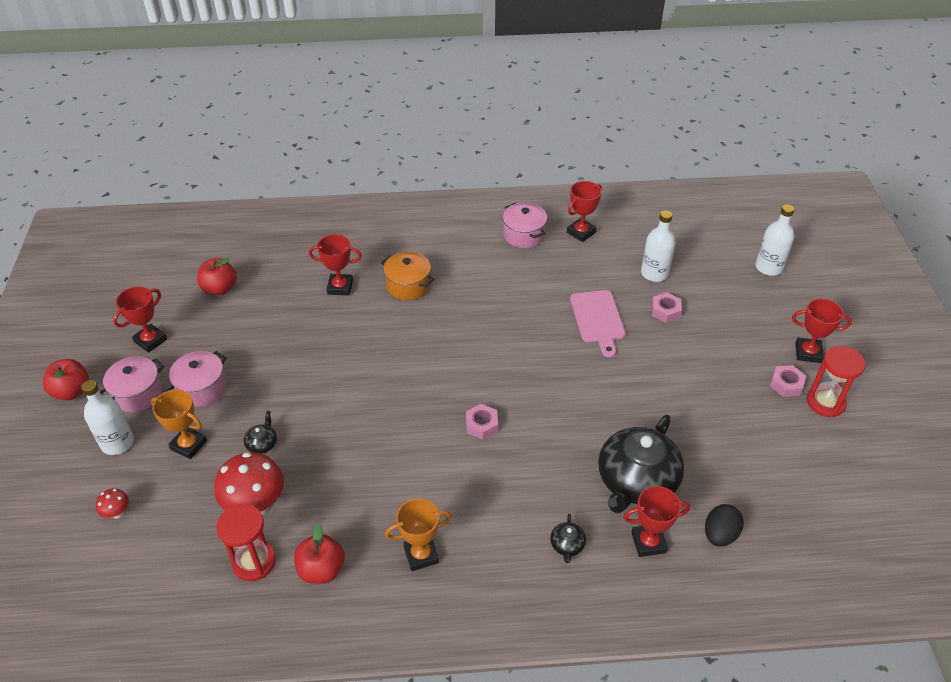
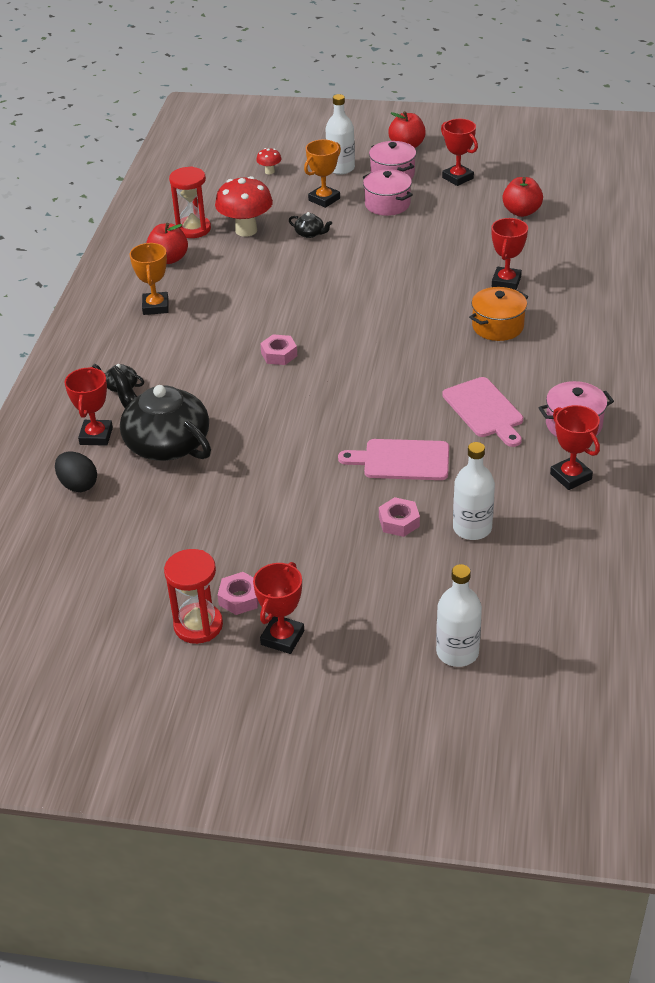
camera: 105 degrees right, 5 degrees down
none -> pink cutting board [442,377,523,447]

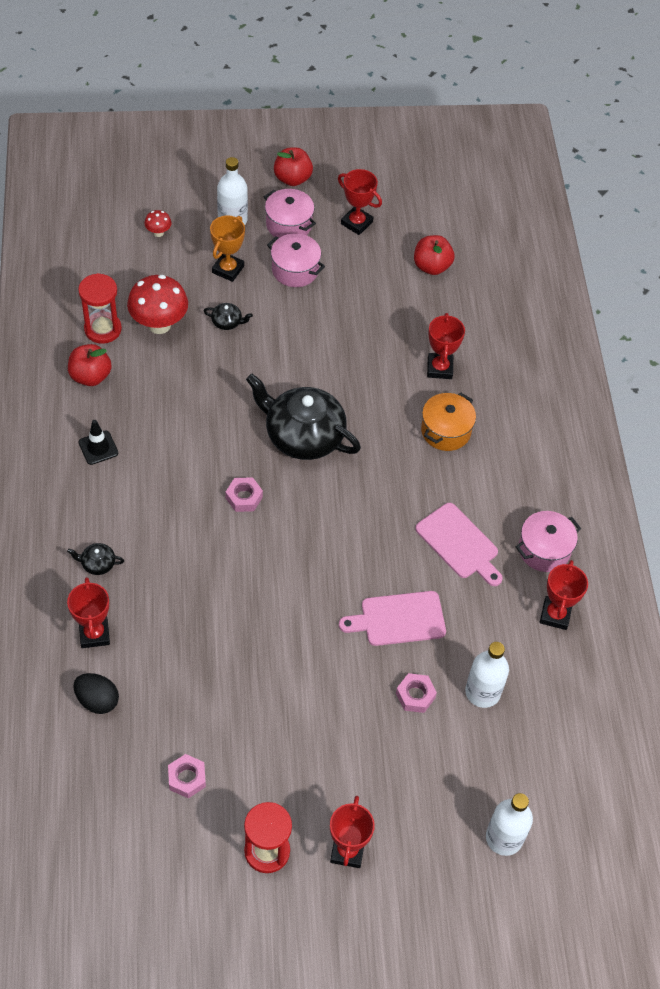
camera: 20 degrees left, 15 degrees up
black teapot [110,366,211,461] -> black teapot moved to [246,374,361,460]
orange trophy [130,243,169,315] -> black traffic cone [79,420,118,465]
pink nut [218,572,259,615] -> pink nut moved to [168,754,206,798]
red trophy [550,405,600,490] -> red trophy turned 60 degrees clockwise [540,560,588,630]

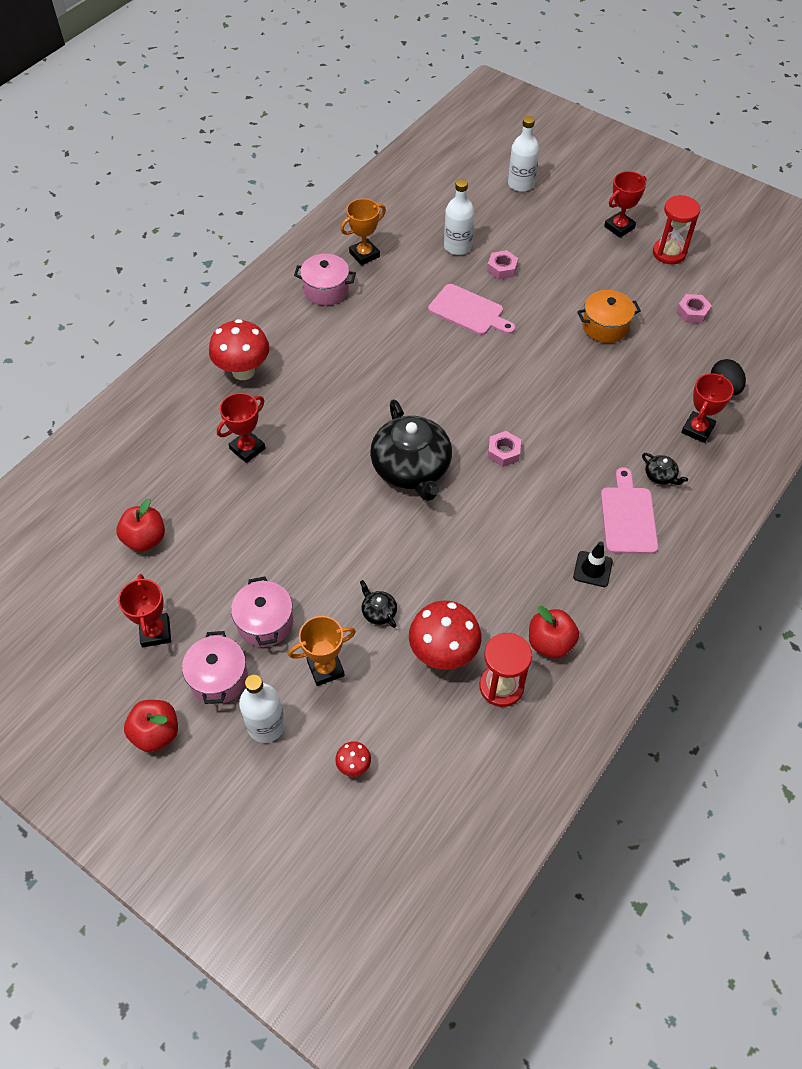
camera: 135 degrees left, 0 degrees up
pink cutting board [415,503,503,586] -> pink cutting board moved to [601,467,658,554]
orange pot [421,392,476,451] -> orange pot moved to [577,290,641,343]
red trophy [540,560,588,630] -> orange trophy [341,199,386,265]
none -> red mushroom [209,319,270,380]

